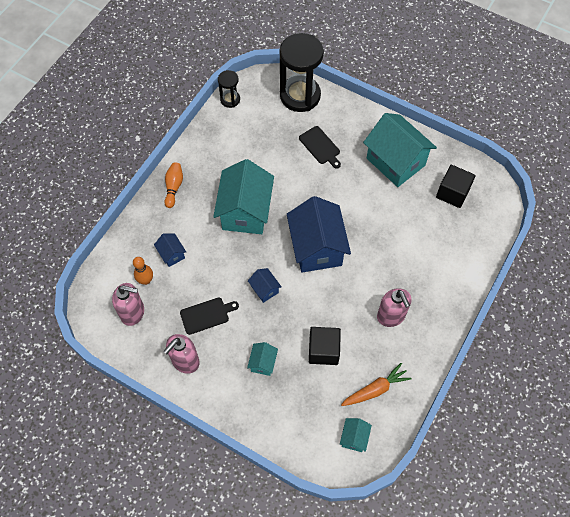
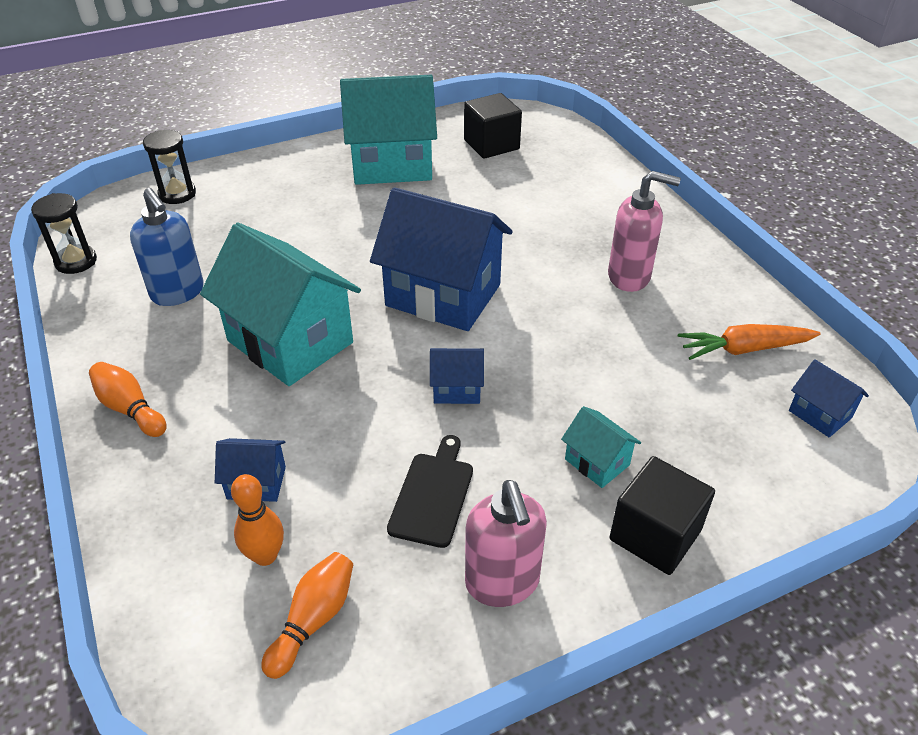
camera: 55 degrees left, 20 degrees down
pink soap dispenser [112,283,144,326] -> orange bowling pin [261,552,353,679]
black hourglass [279,33,324,112] -> black hourglass [143,130,196,204], size x0.49
black cutting board [299,126,341,169] -> none
black cube [309,327,341,365] -> black cube moved to [610,456,715,575]
turquoise house [340,418,372,452] -> blue house [789,359,869,437]
orange carrot [341,363,412,406] -> orange carrot turned 105 degrees counterclockwise [678,324,821,360]
none -> blue soap dispenser [130,188,204,306]

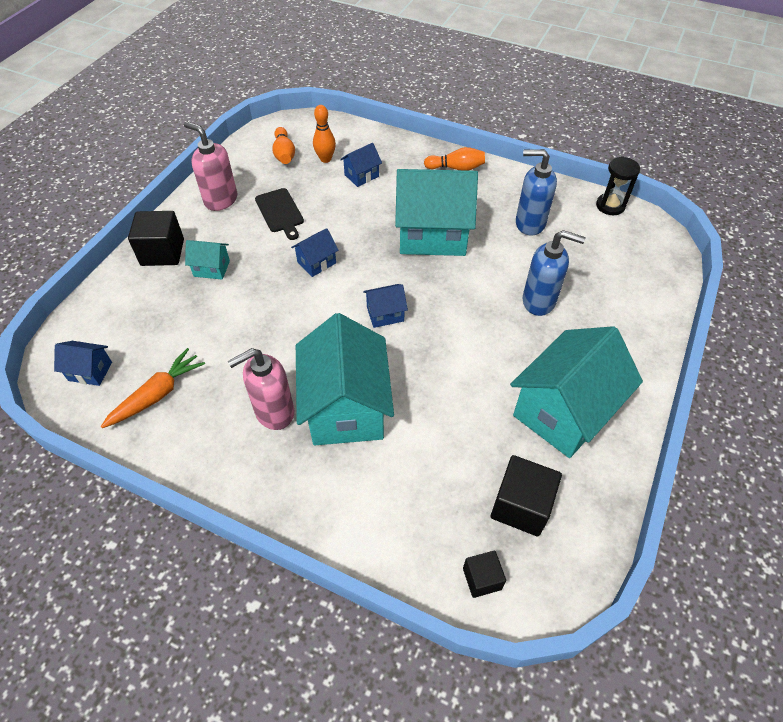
camera: 140 degrees right, 10 degrees up
black hourglass [143,130,196,204] -> none
blue house [370,187,512,331] -> blue house [363,284,408,328], size x0.45
none -> turquoise house [296,313,394,445]
none -> black cube [463,551,506,598]
none -> blue soap dispenser [522,230,585,316]

